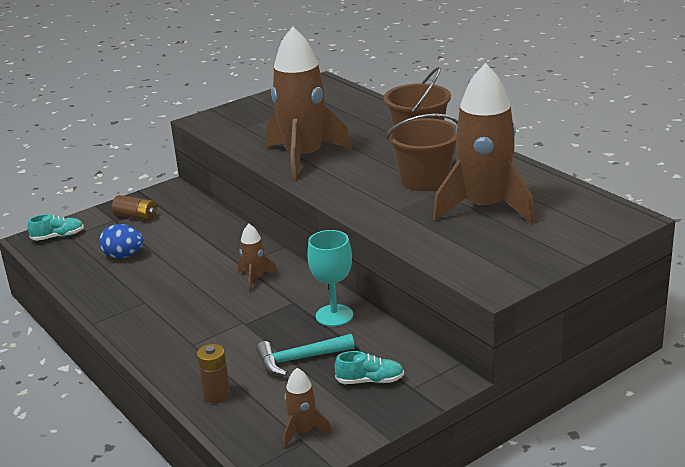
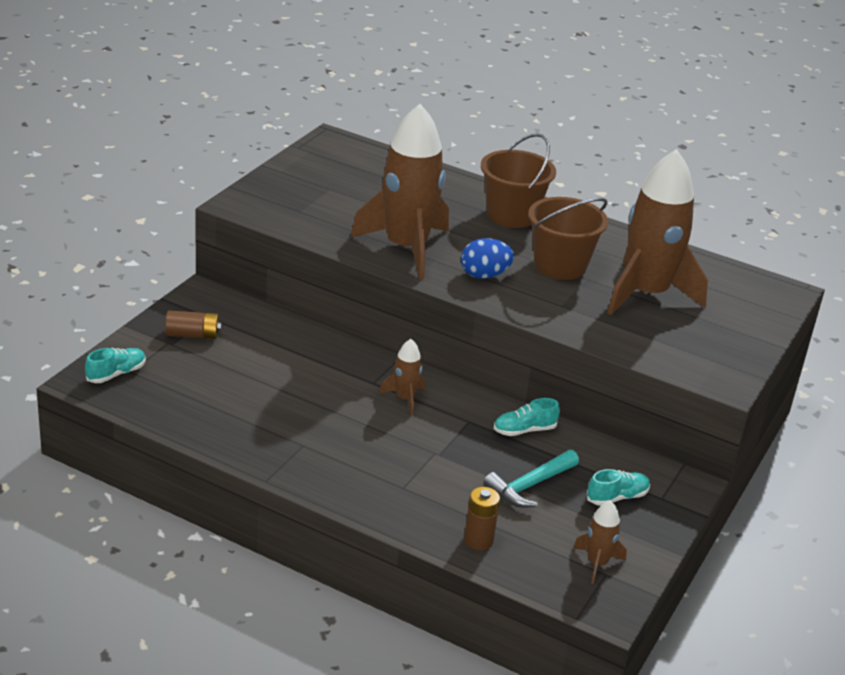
camera: 30 degrees left, 5 degrees up
blue egg [99,224,144,258] -> blue egg moved to [461,238,514,279]
turquoise goblet [307,230,353,327] -> turquoise shoe [494,398,560,436]

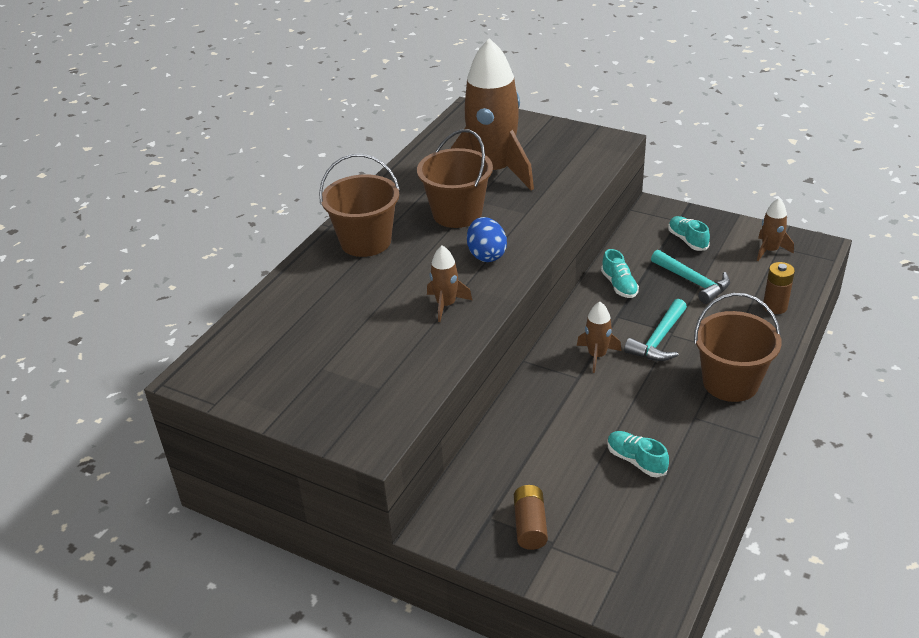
camera: 85 degrees left, 5 degrees up
turquoise shoe [85,348,146,383] -> turquoise shoe moved to [608,431,669,477]
brown rocket [350,104,449,280] -> brown rocket [427,245,472,322], size x0.44
none -> turquoise hammer [624,299,687,361]
none -> brown bucket [694,293,782,402]

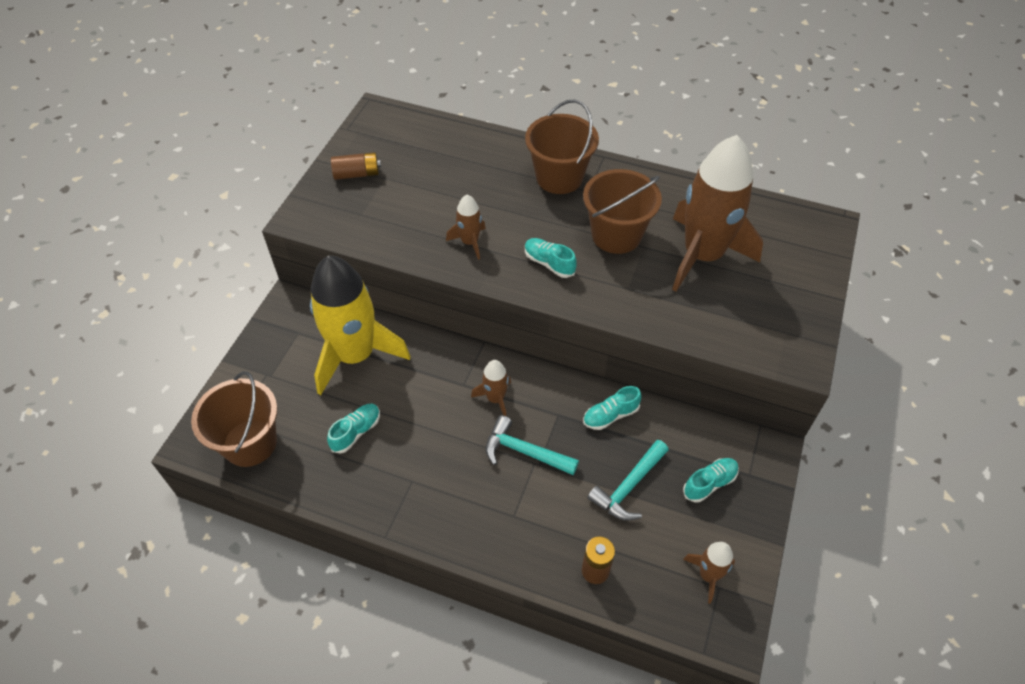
camera: 80 degrees right, 15 degrees up
blue egg [467,217,507,262] -> turquoise shoe [525,238,577,278]
brown battery [514,485,548,550] -> brown battery moved to [331,152,381,180]
brown bucket [694,293,782,402] -> brown bucket moved to [191,371,278,467]
none -> yellow rocket [310,255,411,395]

